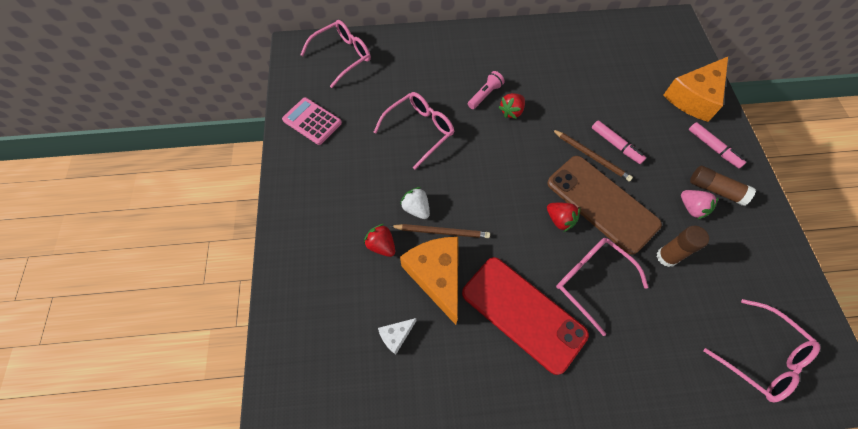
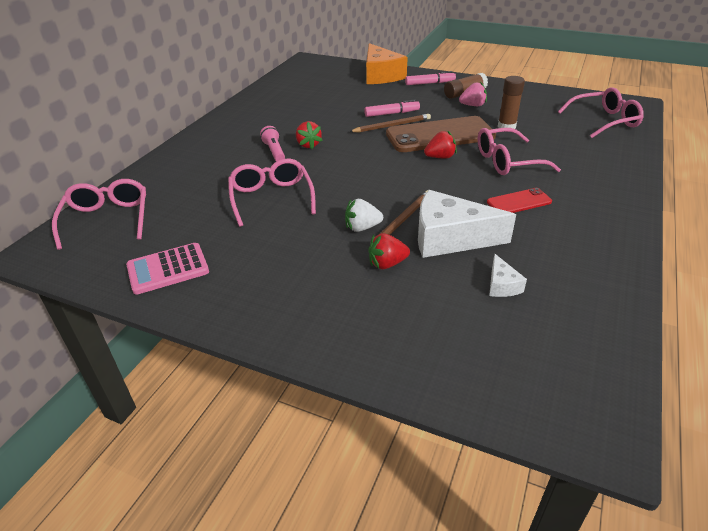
camera: 60 degrees left, 25 degrees down
orange cheese [400,237,458,325] -> white cheese [418,190,516,258]
red phone [462,257,589,375] -> red phone [487,188,552,213], size x0.49

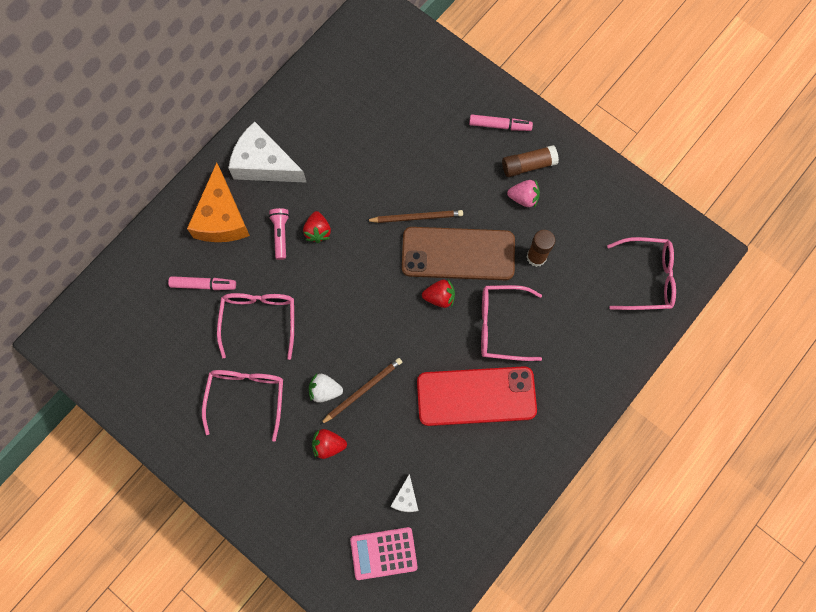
camera: 15 degrees right, 35 degrees up
pink glasses [52,179,146,250] -> pink glasses moved to [202,370,283,442]
pink calculator [126,243,209,295] -> pink calculator moved to [350,527,418,580]
pink marker [364,100,420,117] -> pink marker moved to [168,276,236,290]
orange cheese [366,43,408,84] -> orange cheese moved to [187,163,250,242]
white cheese [418,190,516,258] -> white cheese moved to [228,121,307,183]
red phone [487,188,552,213] -> red phone [417,366,537,426], size x2.05

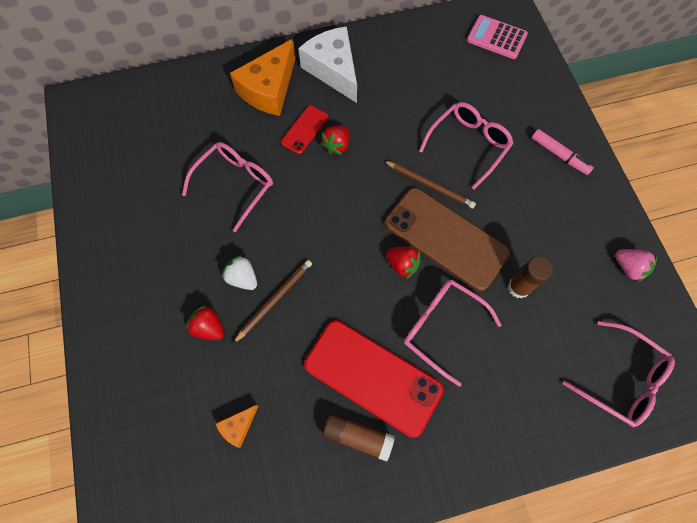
camera: 35 degrees right, 5 degrees down
pink marker [168,276,236,290] -> none
pink glasses [202,370,283,442] -> pink glasses moved to [419,102,514,190]
pink flashlight [269,208,289,260] -> red phone [281,106,328,154]
brown pencil [320,358,402,425] -> brown pencil turned 45 degrees counterclockwise [233,260,312,344]
pink calculator [350,527,418,580] -> pink calculator moved to [467,15,528,59]
white cheese [390,474,418,512] -> orange cheese [216,405,258,448]
brown glue stick [502,145,559,177] -> brown glue stick moved to [322,413,395,462]
pink strawberry [507,180,540,208] -> pink strawberry moved to [615,249,657,283]

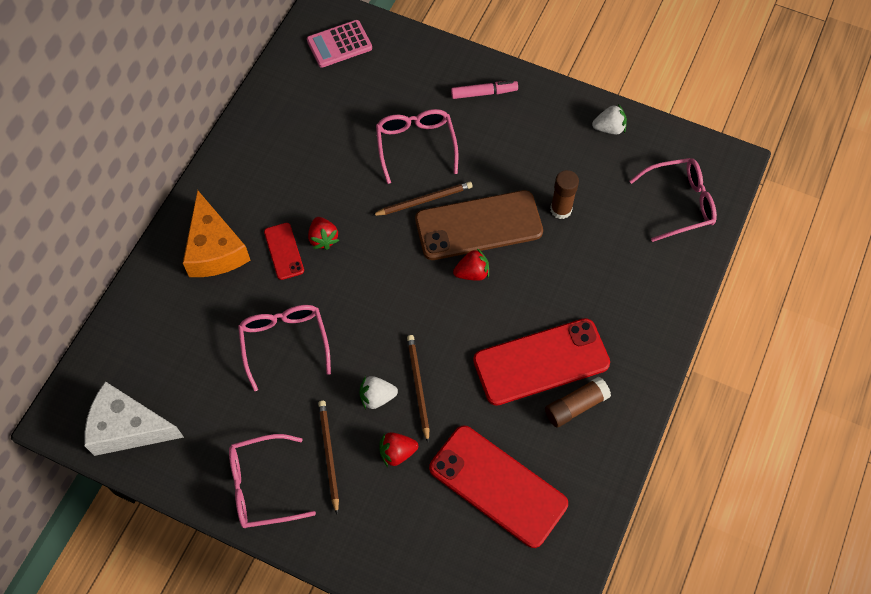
camera: 50 degrees left, 5 degrees down
orange cheese [216,405,258,448] -> red phone [429,426,568,548]
white cheese [298,26,357,103] -> white cheese moved to [84,381,184,456]
pink glasses [404,280,501,387] -> pink glasses moved to [229,434,316,528]
pink strawberry [615,249,657,283] -> white strawberry [592,104,627,134]
none -> brown pencil [318,401,339,514]

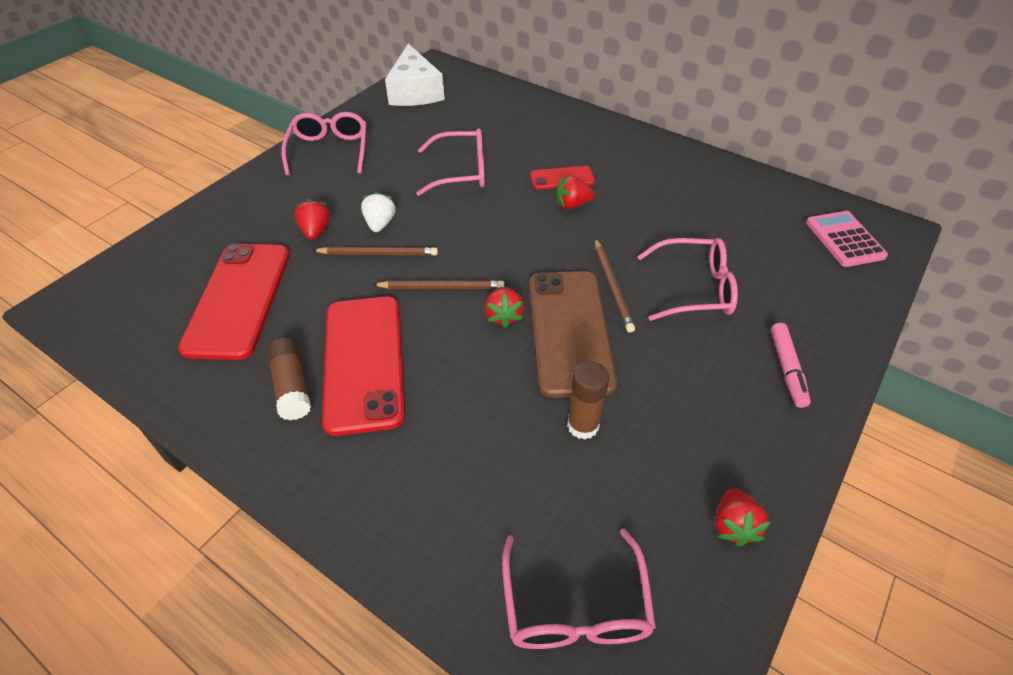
camera: 100 degrees right, 15 degrees down
white cheese [84,381,184,456] -> white cheese turned 150 degrees clockwise [385,44,445,106]
orange cheese [183,190,250,277] -> none
brown pencil [318,401,339,514] -> brown pencil moved to [372,280,504,289]
red phone [429,426,568,548] -> red phone turned 45 degrees counterclockwise [178,244,290,360]
white strawberry [592,104,627,134] -> red strawberry [715,488,771,547]

